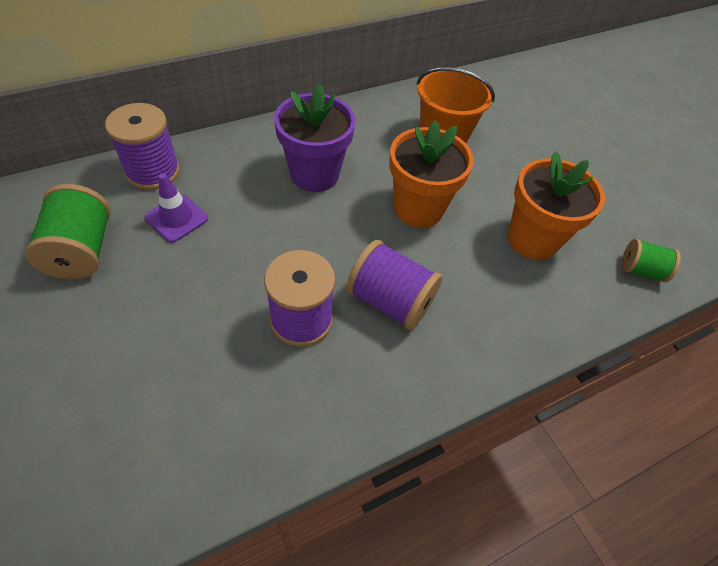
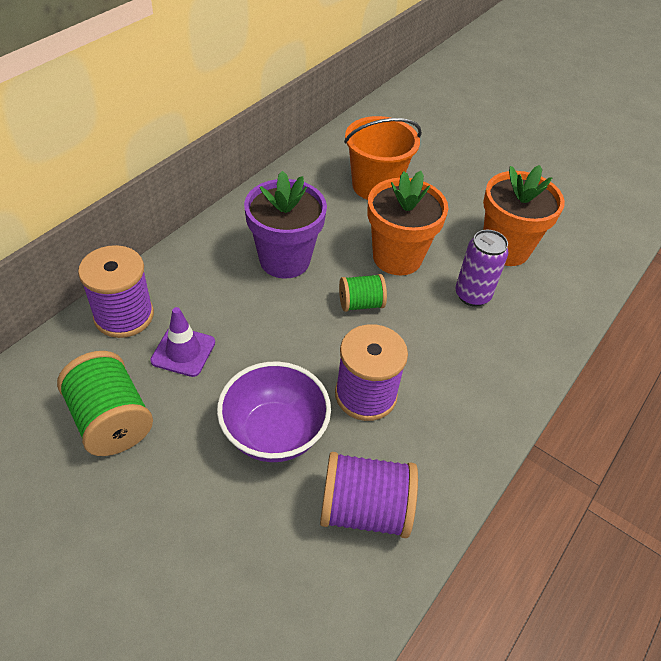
camera: 25 degrees left, 5 degrees down
purple spool [346,240,442,330] -> purple spool moved to [320,452,418,538]
green spool [621,239,681,282] -> green spool moved to [339,274,387,312]
none -> purple bowl [217,361,331,462]
none -> purple can [455,230,508,307]

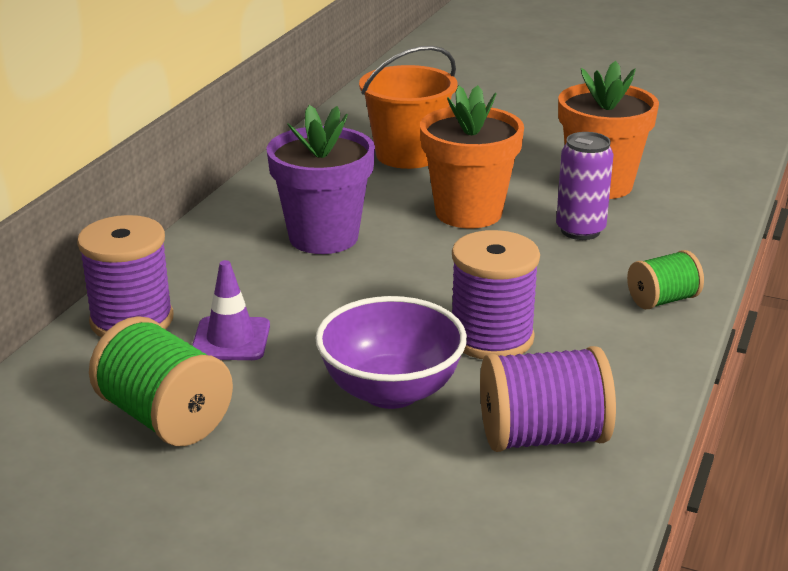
camera: 10 degrees left, 20 degrees down
green spool [339,274,387,312] -> green spool moved to [627,250,704,309]

